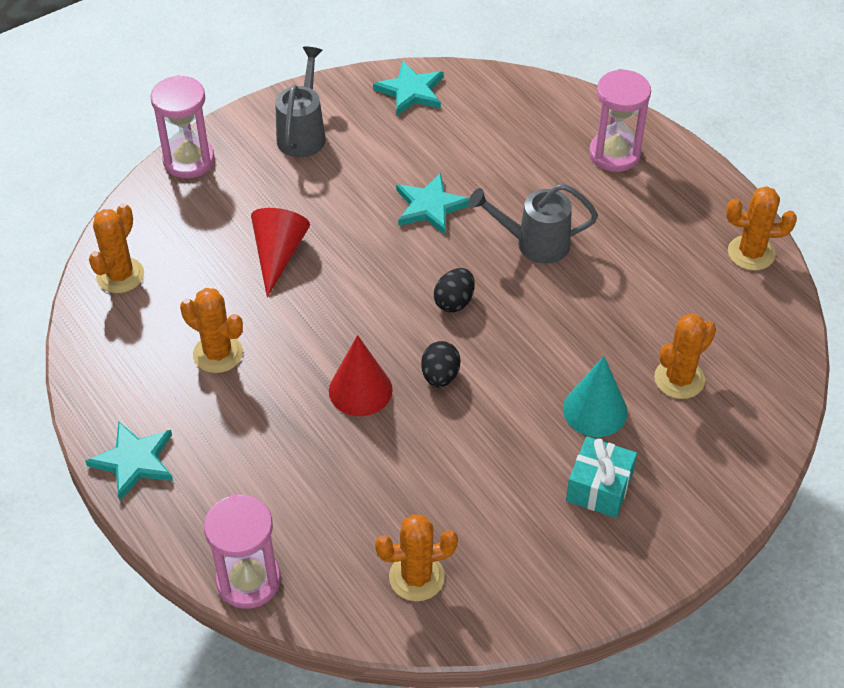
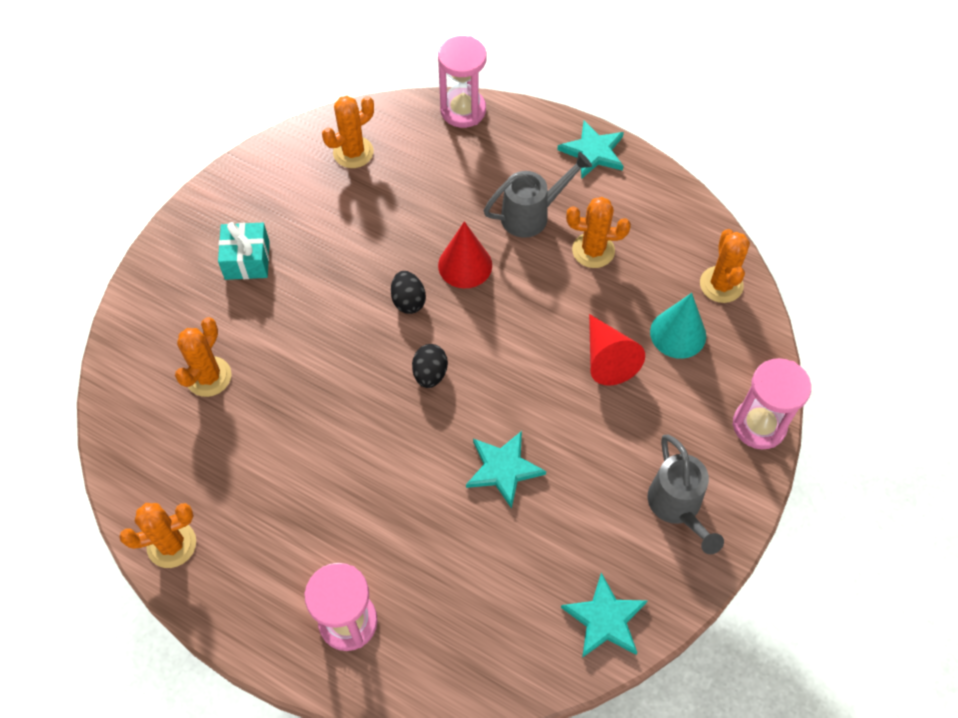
camera: 155 degrees right, 10 degrees up
grey watering can [469,183,598,264] -> grey watering can moved to [484,152,592,238]
turquoise cone [563,356,628,437] -> turquoise cone moved to [650,293,706,359]

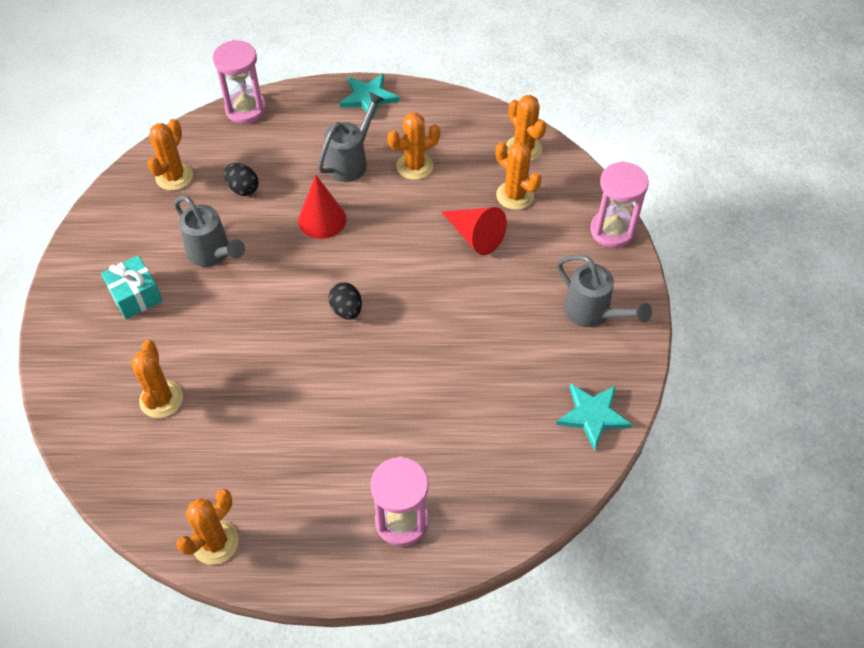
camera: 30 degrees left, 5 degrees down
black egg [391,271,426,314] -> black egg moved to [224,163,259,196]
turquoise star [466,431,546,509] -> none
turquoise cone [650,293,706,359] -> orange cactus [496,142,542,210]
none -> grey watering can [174,195,245,267]

